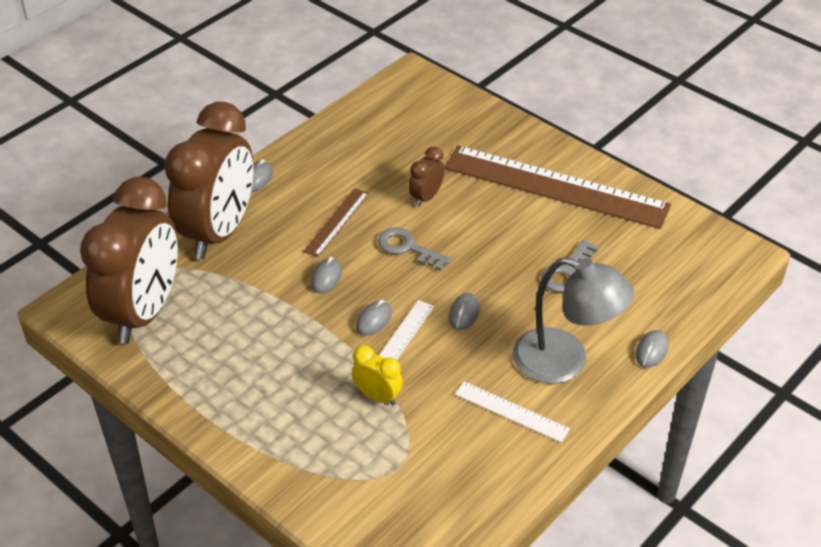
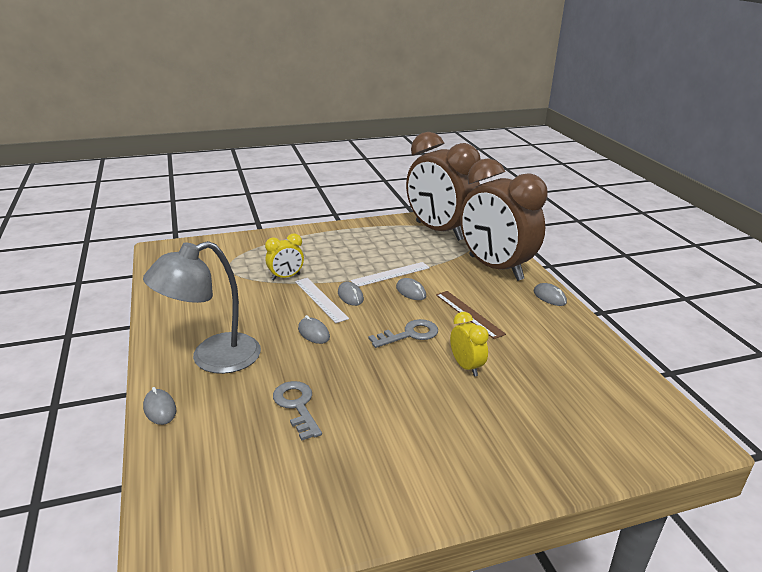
camera: 120 degrees right, 15 degrees down
brown clock [409,147,445,207] -> yellow clock [450,312,489,376]
brown ruler [444,146,671,229] -> none
white ruler [455,381,570,443] -> white ruler moved to [351,262,430,287]

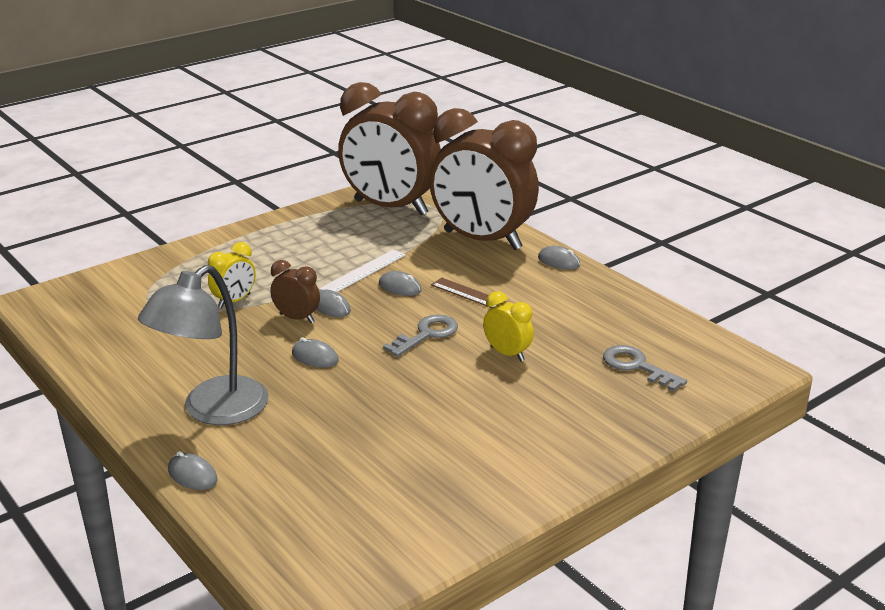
camera: 20 degrees left, 0 degrees up
grey key [273,381,322,440] -> grey key moved to [603,345,687,392]
white ruler [295,278,349,323] -> brown clock [270,260,320,323]

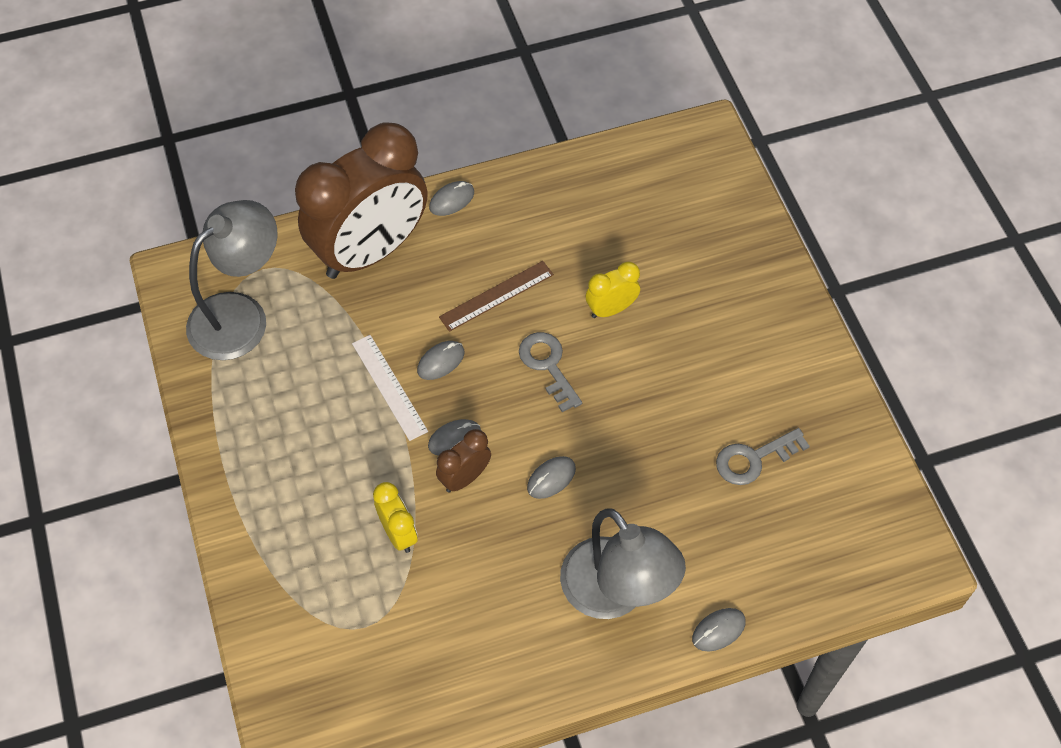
camera: 70 degrees left, 30 degrees up
brown clock [338,82,441,215] -> grey lamp [186,200,277,360]
grey key [603,345,687,392] -> grey key moved to [716,428,810,485]

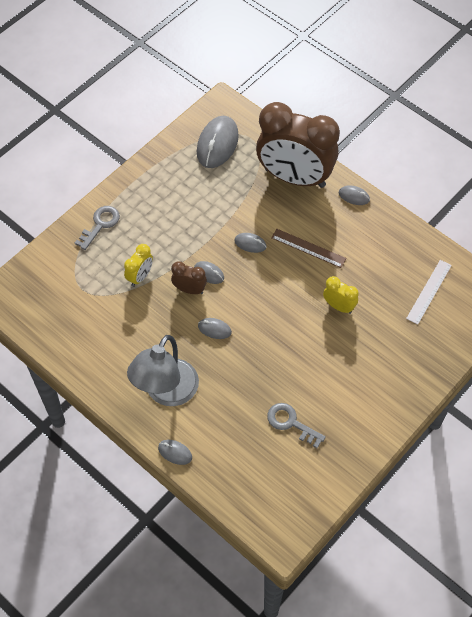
camera: 60 degrees right, 0 degrees up
grey lamp [186,200,277,360] -> grey mouse [197,116,239,168]
white ruler [352,335,428,441] -> white ruler moved to [406,260,452,324]
grey key [519,332,582,412] -> grey key moved to [75,206,120,250]

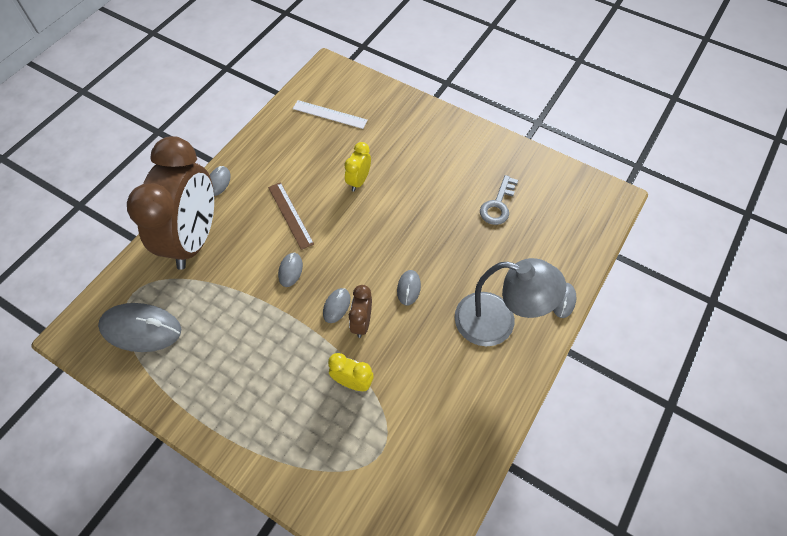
camera: 100 degrees left, 0 degrees up
grey key [75,206,120,250] -> none
brown ruler [271,229,346,268] -> brown ruler turned 45 degrees counterclockwise [268,182,314,250]

